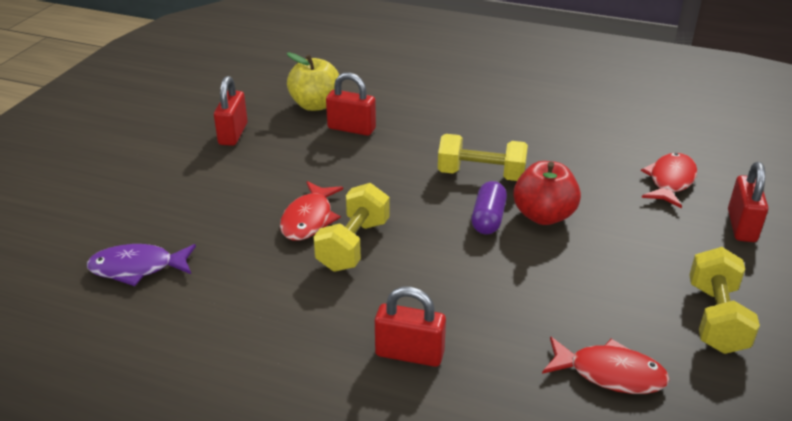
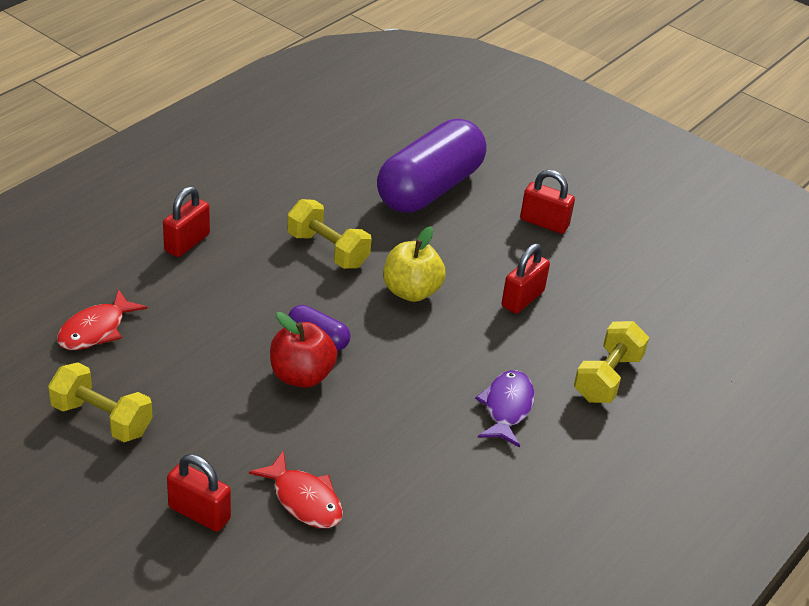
camera: 105 degrees right, 5 degrees up
purple fish [87,244,196,286] -> purple fish moved to [475,370,535,447]
red fish [280,181,343,240] -> none
yellow apple [287,52,339,111] -> yellow apple moved to [383,226,446,302]
yellow dumbbell [438,134,528,181] -> yellow dumbbell moved to [574,321,649,403]
none -> purple capsule [377,119,487,213]

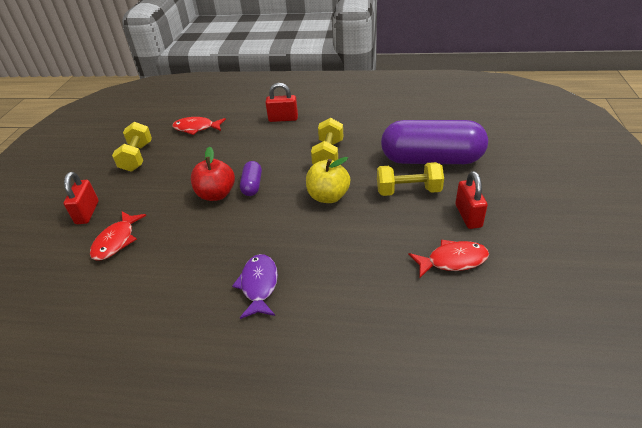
camera: 65 degrees right, 0 degrees up
purple fish [475,370,535,447] -> purple fish turned 75 degrees counterclockwise [232,254,278,319]
red padlock [502,243,550,314] -> none
yellow dumbbell [574,321,649,403] -> yellow dumbbell moved to [377,162,444,196]
none -> red fish [409,240,489,278]

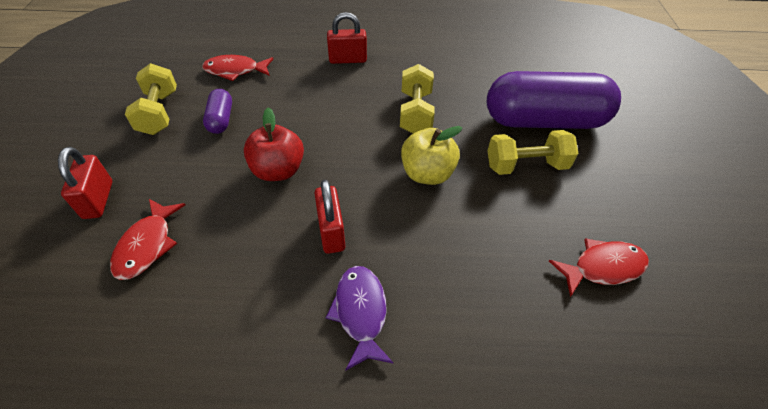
camera: 10 degrees left, 10 degrees up
purple capsule [240,161,262,196] -> purple capsule moved to [203,89,232,134]
red padlock [456,171,488,229] -> red padlock moved to [314,180,345,254]

